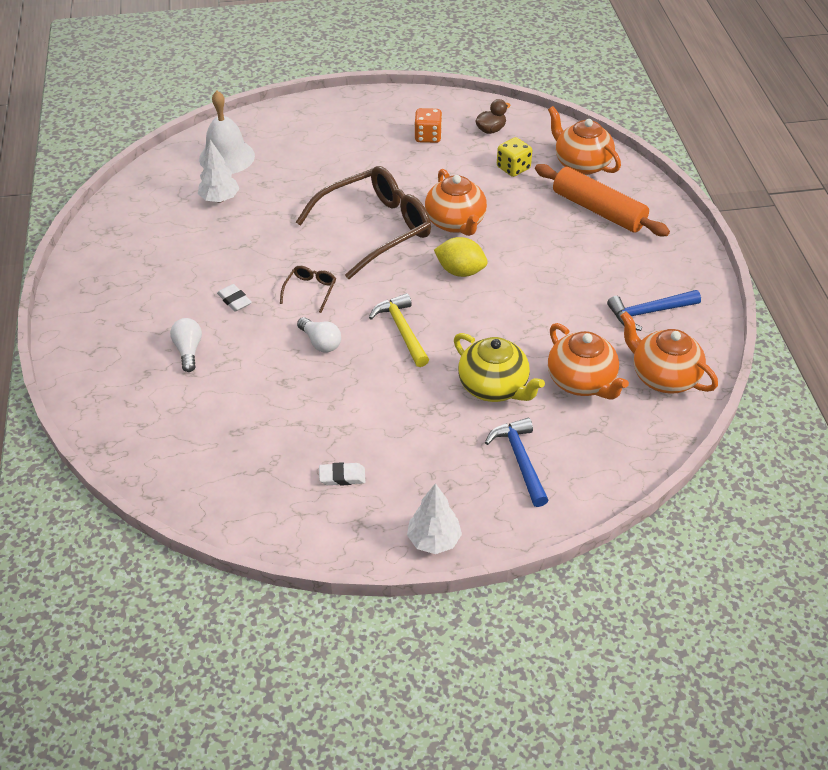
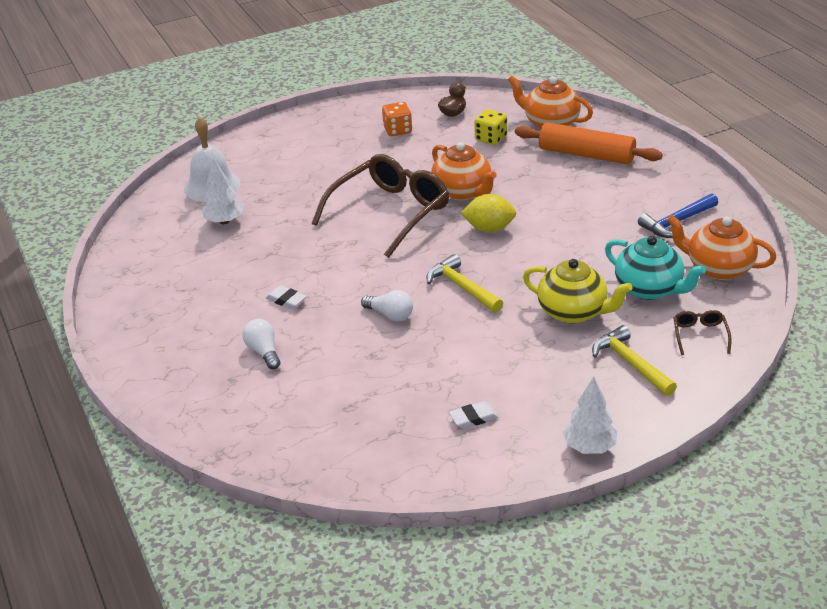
camera: 15 degrees left, 10 degrees down
brown glasses [280,266,336,313] -> brown glasses moved to [674,310,732,355]
blue hammer [485,418,548,507] -> yellow hammer [592,325,677,396]
orange teapot [548,323,629,400] -> turquoise teapot [605,236,706,300]

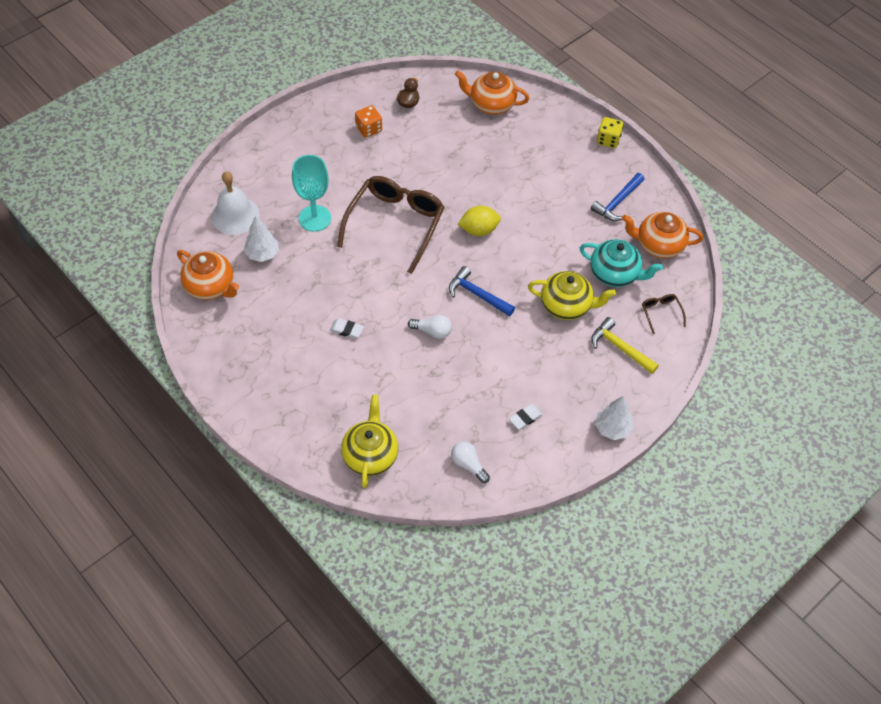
camera: 20 degrees left, 20 degrees up
white light bulb [242,319,280,369] -> white light bulb moved to [451,441,490,483]
yellow hammer [427,254,503,312] -> blue hammer [449,266,515,317]
orange teapot [431,142,497,201] -> orange teapot moved to [177,250,239,300]
yellow dice [474,109,507,145] -> yellow dice moved to [597,117,623,148]
orange rolling pin [515,122,663,165] -> none
none -> turquoise goblet [292,155,331,232]
none -> yellow teapot [341,395,398,488]

